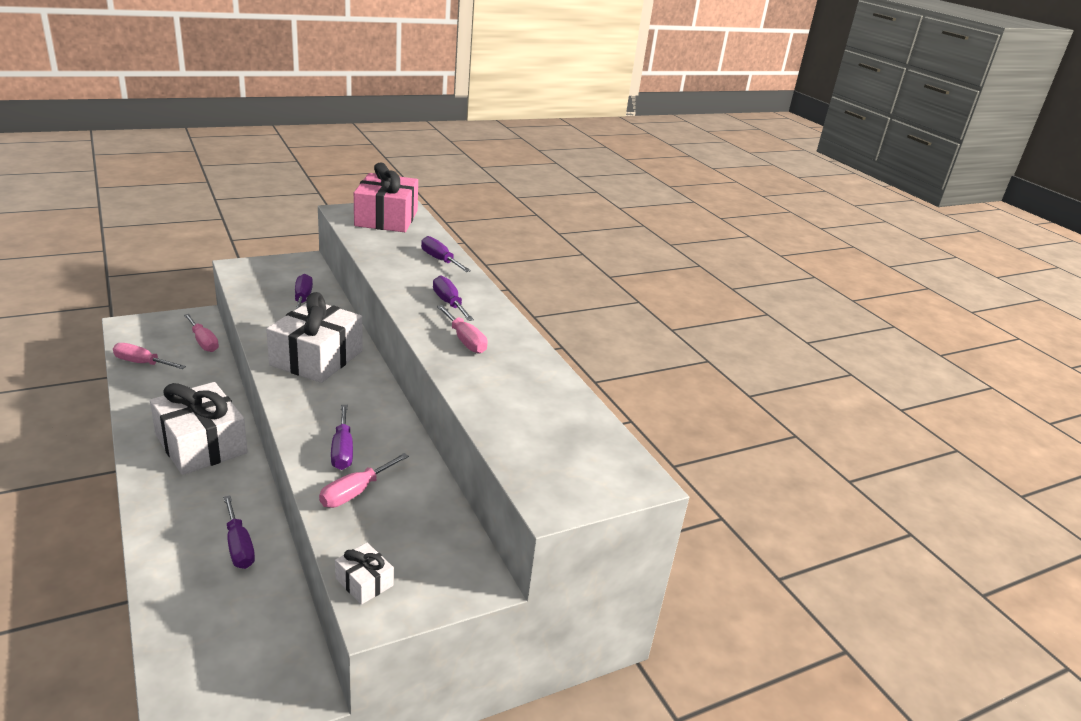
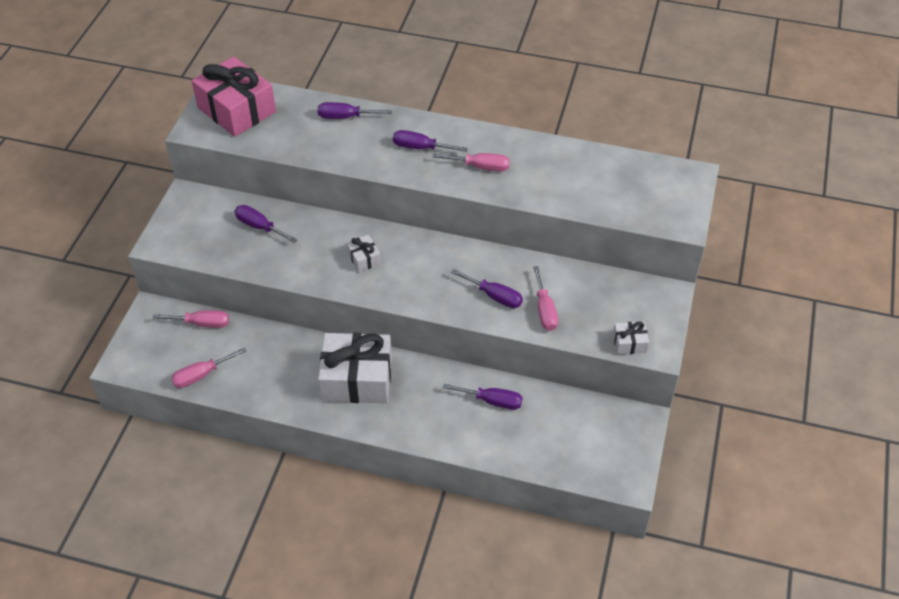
camera: 45 degrees left, 20 degrees up
white gift [266,292,363,383] -> white gift [346,235,381,272], size x0.44

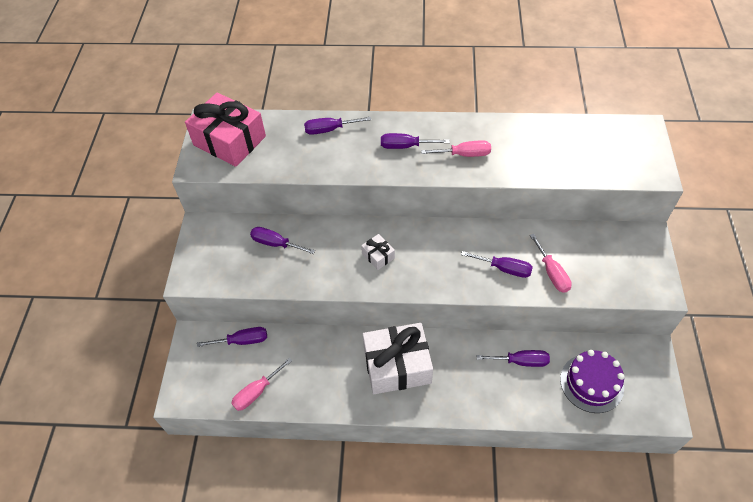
camera: 10 degrees left, 5 degrees up
pink screwdriver [152,310,229,328] -> purple screwdriver [197,327,267,347]
white gift [613,321,649,354] -> none
none -> purple cake [560,350,625,413]

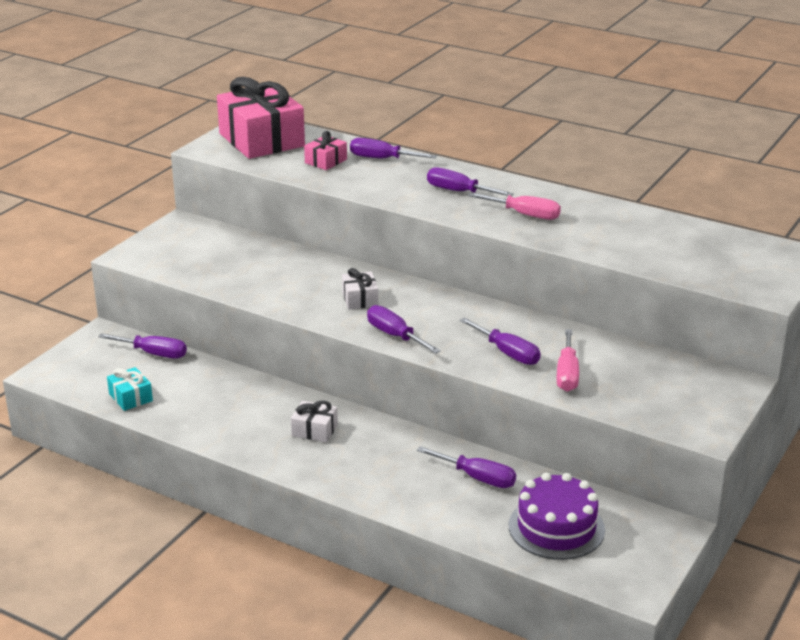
camera: 25 degrees right, 25 degrees down
pink screwdriver [231,357,292,411] -> turquoise gift [107,367,153,411]
purple screwdriver [250,227,315,254] -> purple screwdriver moved to [367,305,441,354]
white gift [363,323,433,394] -> white gift [291,400,338,442], size x0.44
none -> pink gift [304,131,347,170]

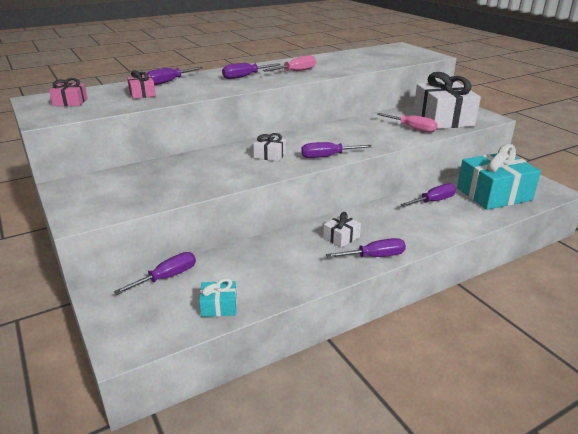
camera: 60 degrees left, 0 degrees up
pink gift [217,77,305,159] -> pink gift [49,78,88,106], size x0.44
purple screwdriver [459,318,541,365] -> purple screwdriver moved to [326,238,406,258]
purple cake [509,473,605,560] -> turquoise gift [457,144,541,210]
none -> white gift [413,72,481,129]

